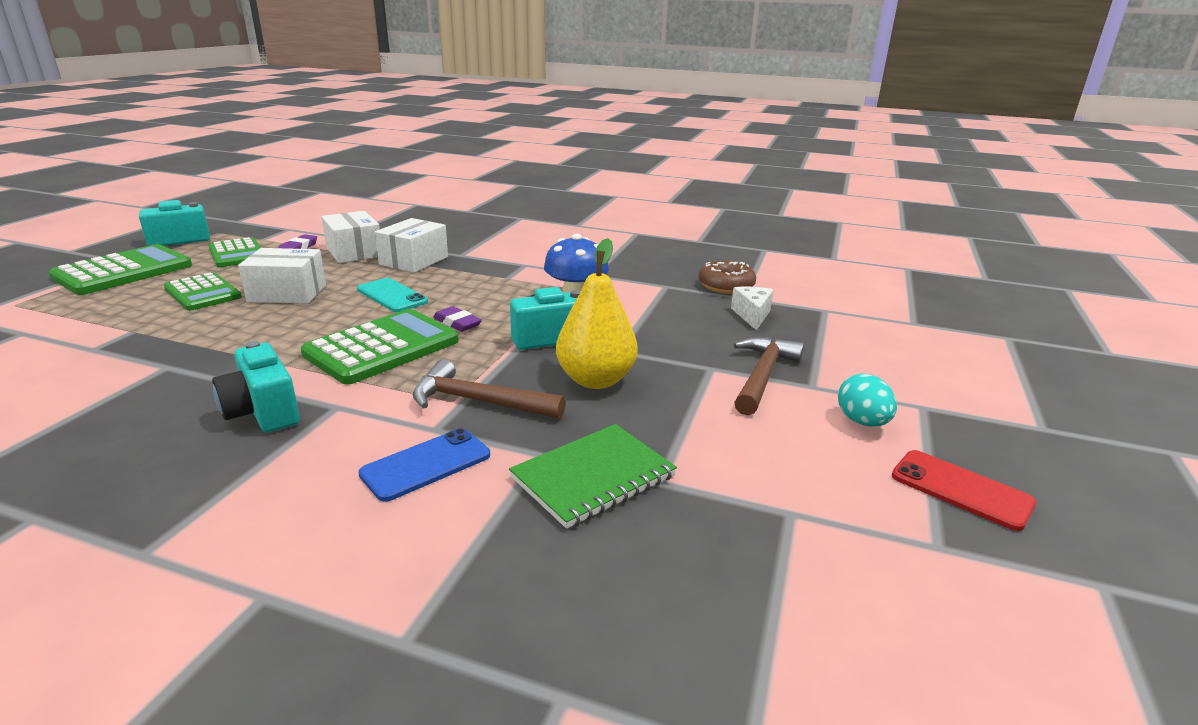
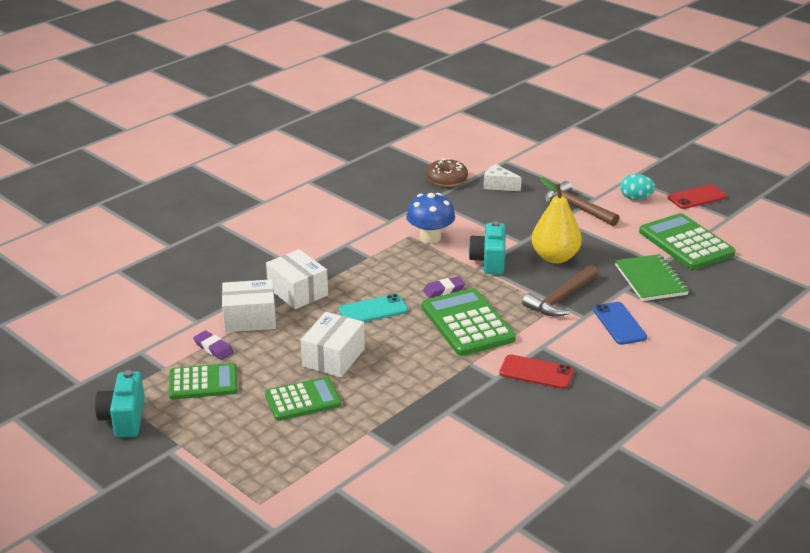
camera: 65 degrees left, 5 degrees up
green calculator [49,244,192,295] -> green calculator moved to [639,213,736,270]
turquoise camera [212,341,300,433] -> red phone [500,354,574,389]

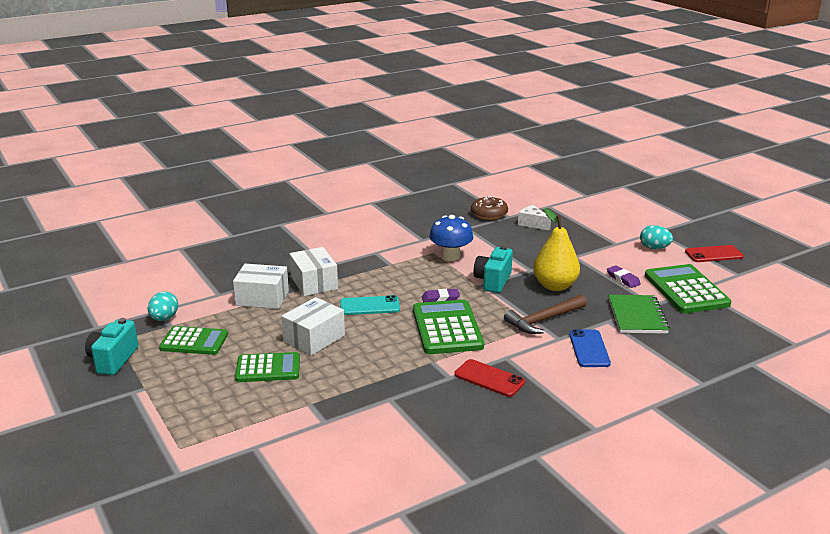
camera: 15 degrees right, 5 degrees down
purple eraser [193,330,234,360] -> purple eraser moved to [607,265,641,288]
brown hammer [544,181,619,226] -> none
none -> turquoise egg [148,292,178,321]

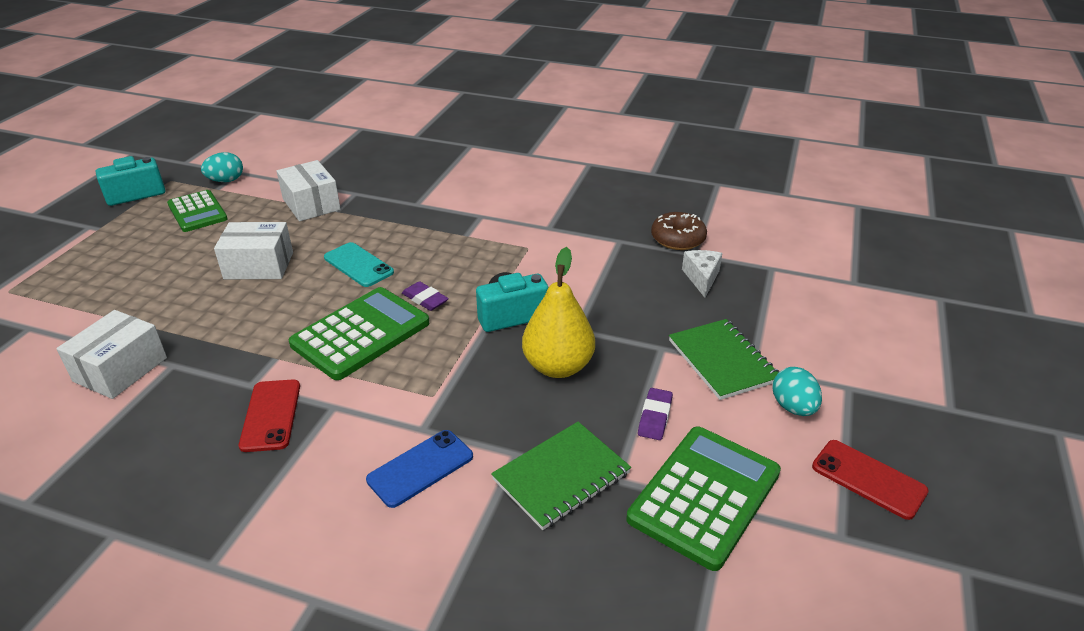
camera: 50 degrees right, 10 degrees up
green calculator [235,352,300,382] -> none
white box [289,247,338,296] -> white box moved to [56,310,167,399]
blue mushroom [429,215,473,261] -> none
brown hammer [504,295,587,334] -> none
none -> green notebook [669,319,779,400]

